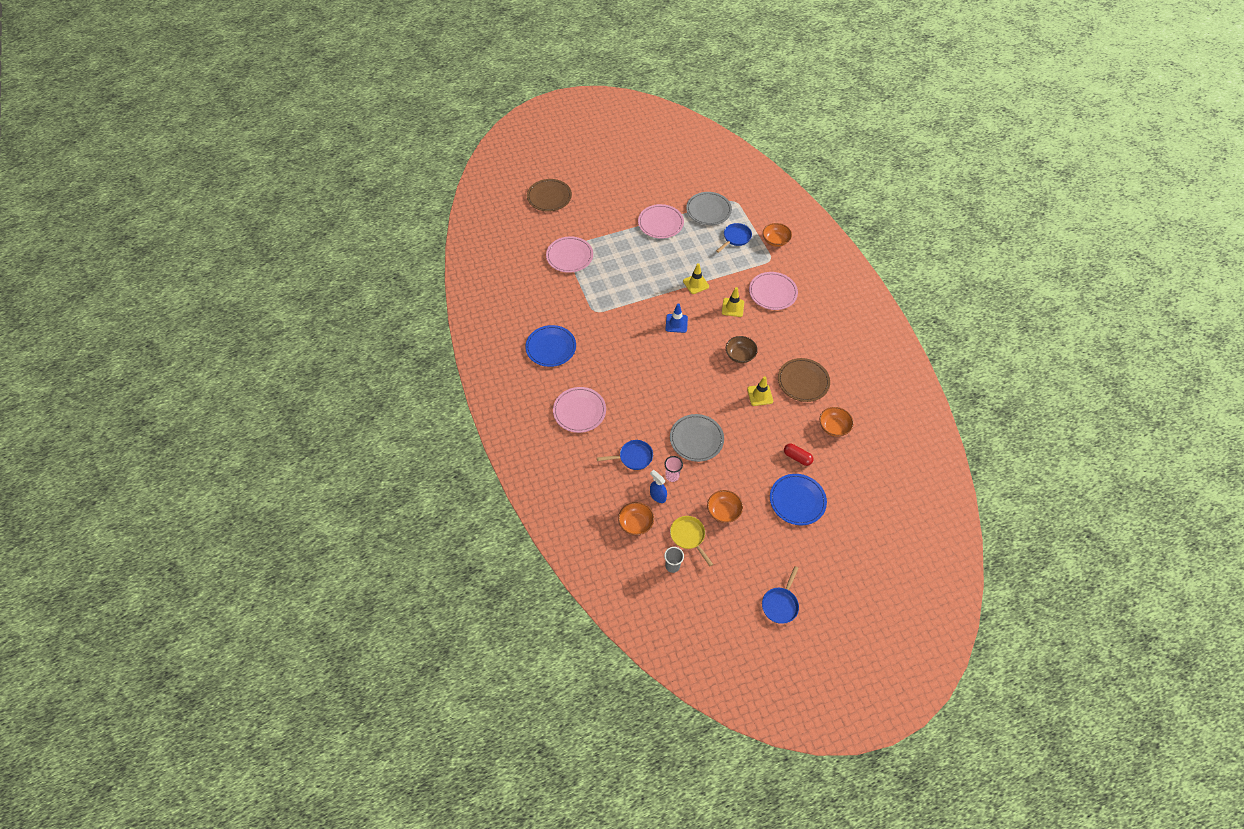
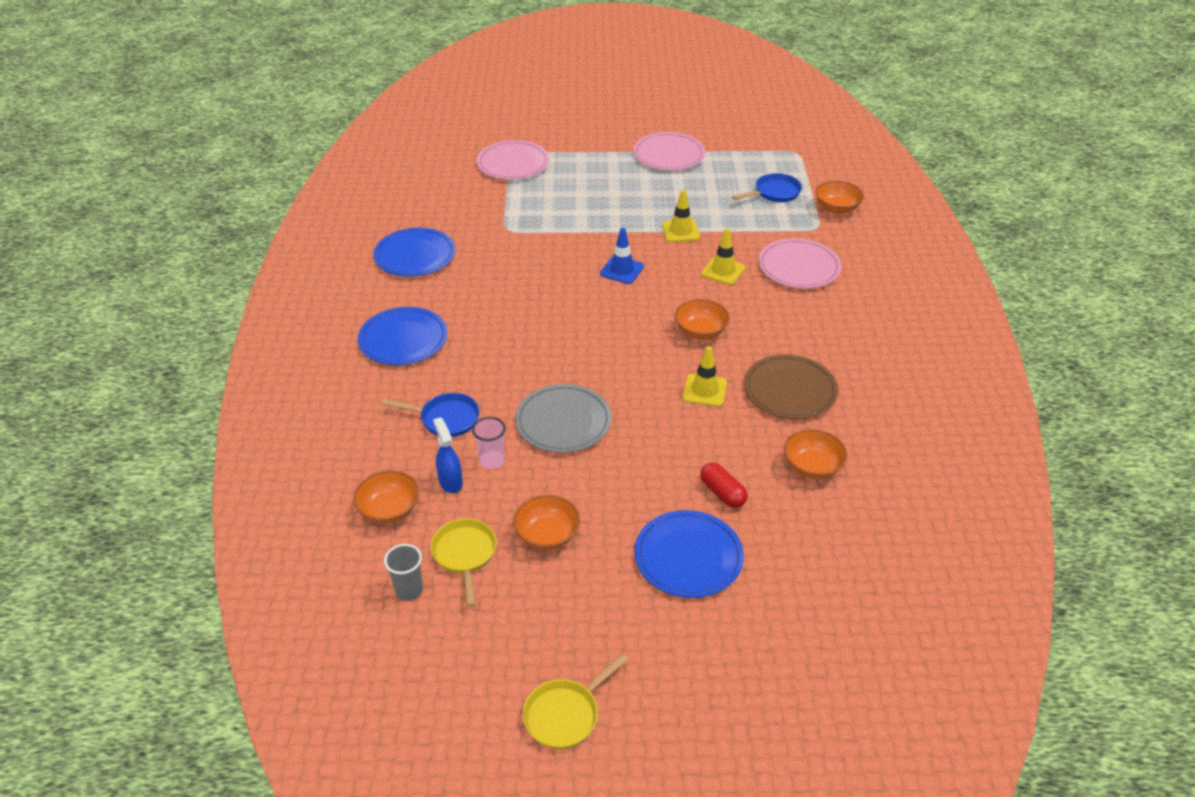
camera: 20 degrees right, 15 degrees down
brown plate [527,179,572,212] -> none
pink plate [553,387,606,433] -> blue plate [358,307,447,365]
grey plate [686,192,732,225] -> none
brown bowl [726,336,758,363] -> orange bowl [675,299,730,340]
blue pan [762,566,799,624] -> yellow pan [523,654,628,749]

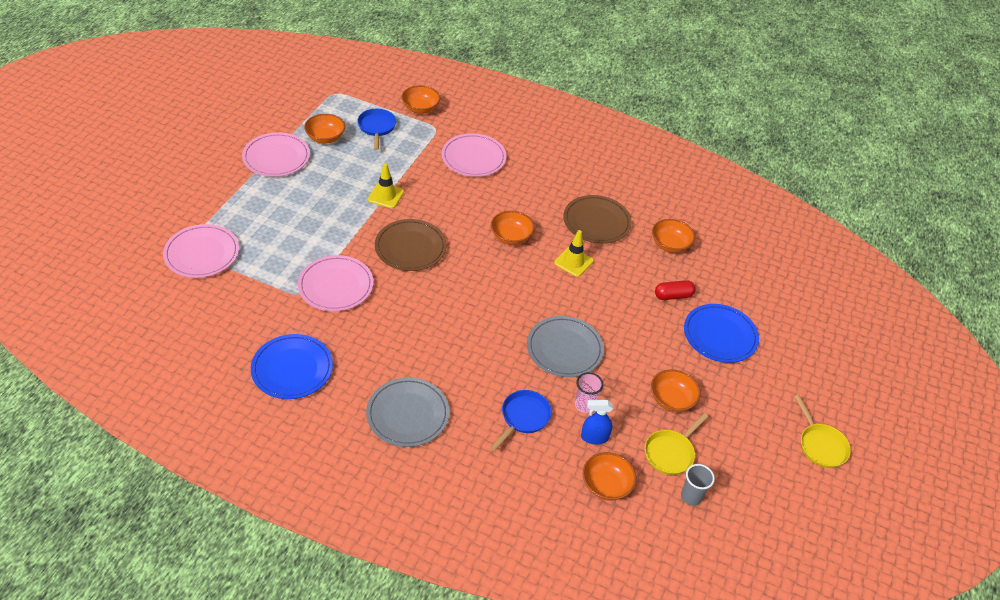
camera: 70 degrees left, 5 degrees up
blue plate [358,307,447,365] -> grey plate [366,378,450,447]
yellow pan [431,518,497,607] -> yellow pan turned 60 degrees counterclockwise [645,413,708,475]
blue traffic cone [600,228,644,284] -> brown plate [375,219,447,271]
yellow traffic cone [701,228,745,285] -> none
none -> pink plate [298,255,373,311]
none -> orange bowl [304,114,345,144]

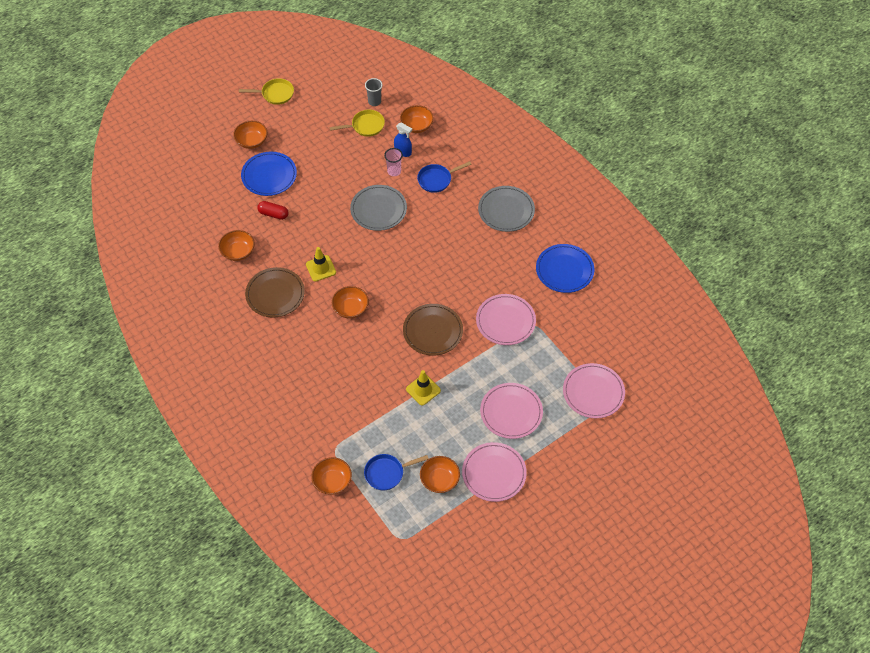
camera: 145 degrees left, 10 degrees up
blue pan [357,109,396,150] -> blue pan turned 45 degrees clockwise [364,454,429,491]
pink plate [441,133,506,177] -> pink plate moved to [480,383,543,439]
orange bowl [651,370,700,412] -> orange bowl moved to [233,121,267,149]
yellow pan [794,395,851,468] -> yellow pan turned 75 degrees clockwise [239,78,294,105]

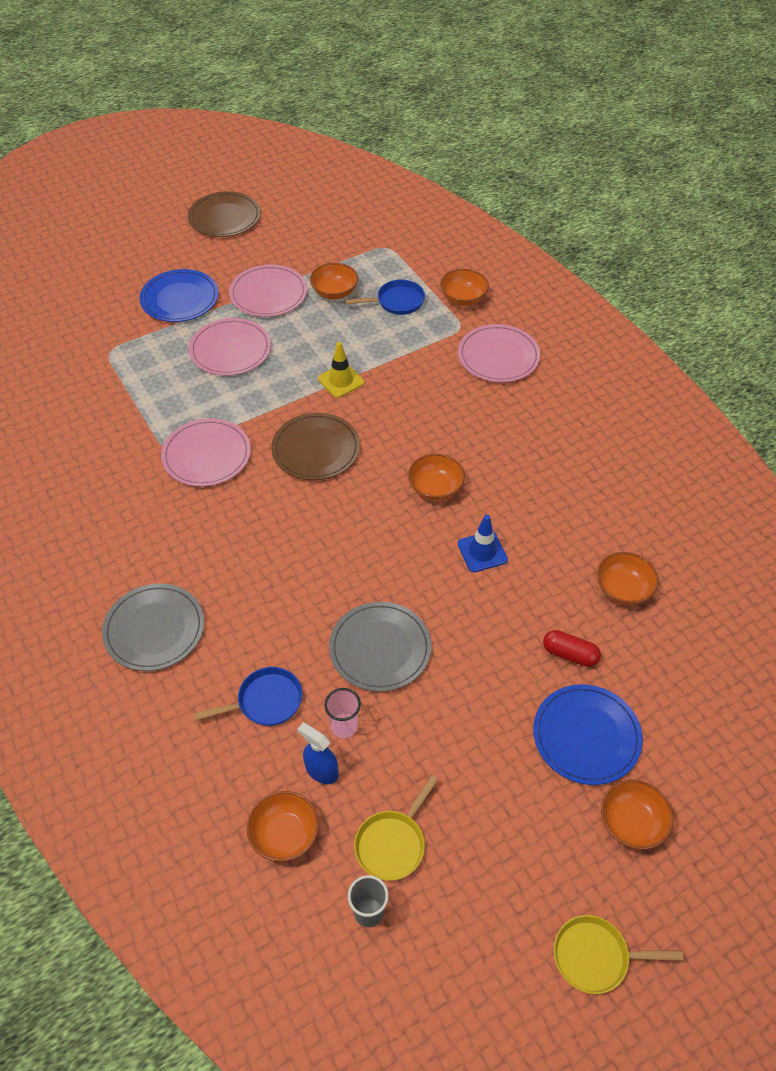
camera: 175 degrees left, 5 degrees down
brown plate [245,267,305,318] -> brown plate moved to [188,191,261,237]
yellow traffic cone [306,247,336,282] -> blue traffic cone [458,515,508,572]
yellow pan [330,110,385,137] -> yellow pan turned 45 degrees counterclockwise [354,775,439,881]
blue plate [536,244,594,293] -> blue plate moved to [140,269,219,322]
pink plate [563,363,625,418] -> pink plate moved to [458,324,540,382]

